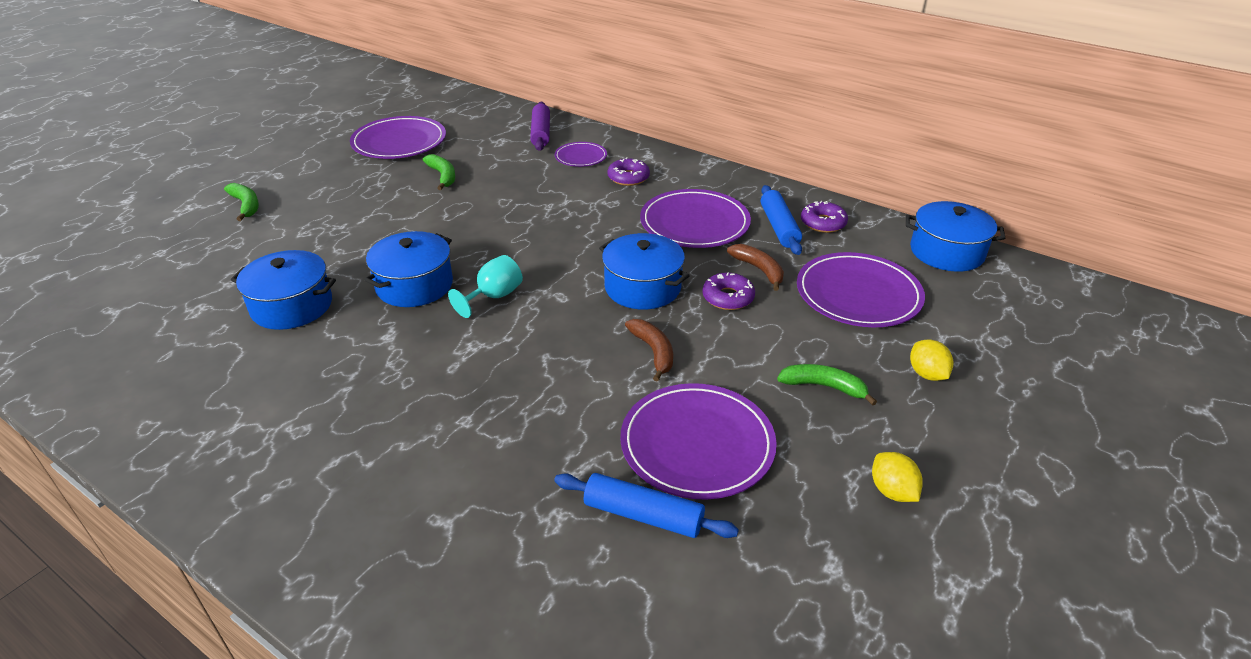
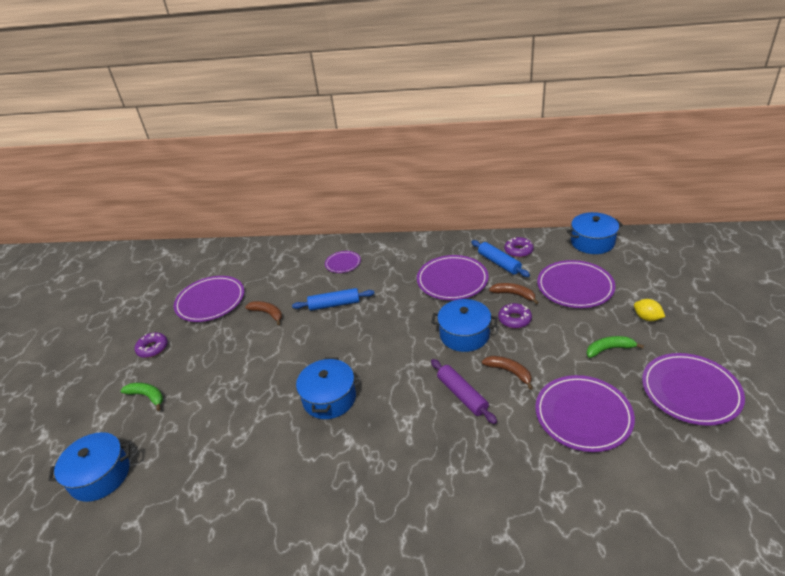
camera: 25 degrees left, 0 degrees up
blue pot [231,250,336,330] -> blue pot moved to [48,432,130,502]
green banana [423,154,455,190] -> brown banana [245,301,282,325]
turquoise goblet [448,255,523,318] -> none
purple rolling pin [530,102,550,151] -> purple rolling pin moved to [431,359,497,424]
blue rolling pin [554,473,739,538] -> blue rolling pin moved to [292,288,374,311]
purple donut [607,157,650,186] -> purple donut moved to [135,333,168,358]
yellow lemon [872,452,923,502] -> purple plate [642,353,745,426]

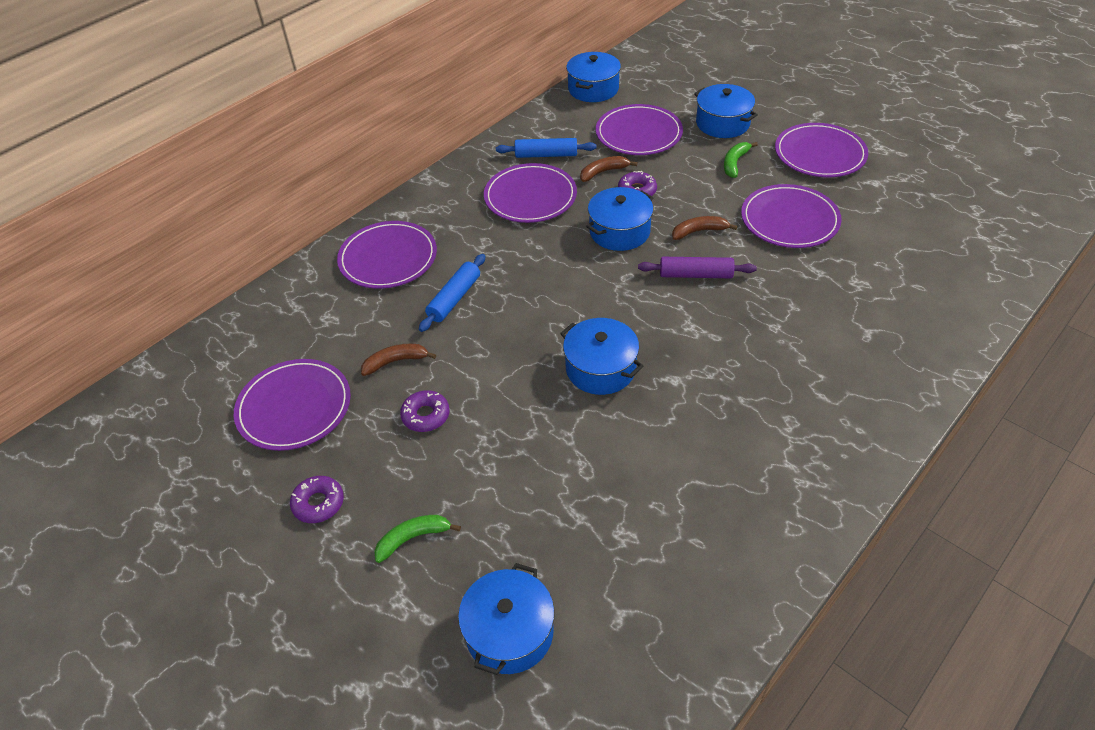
camera: 55 degrees left, 10 degrees up
purple plate [325,251,361,273] -> purple plate [337,221,437,289], size x1.83
purple donut [504,237,534,258] -> purple donut moved to [400,390,450,432]
yellow lemon [634,299,665,321] -> blue pot [694,84,758,138]

